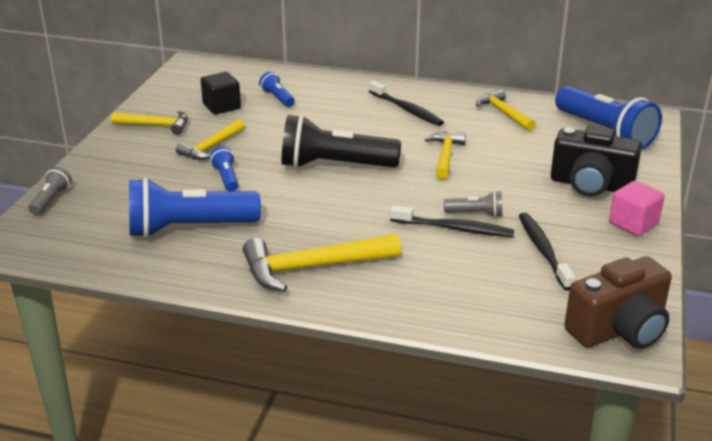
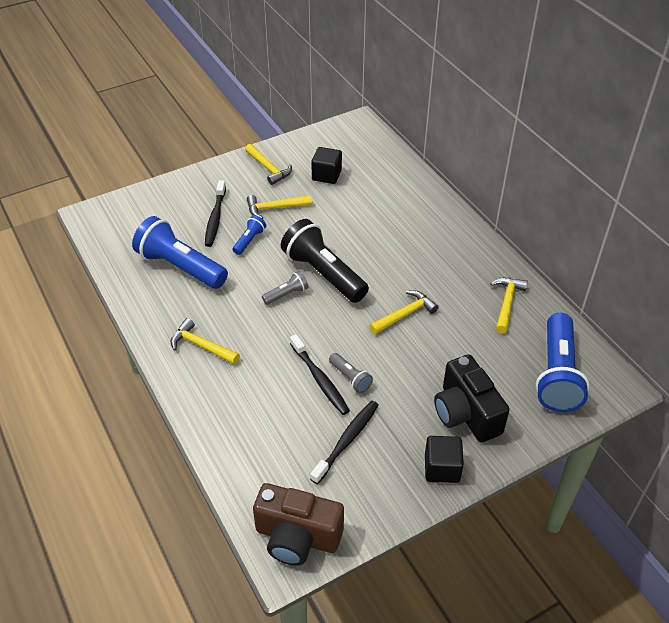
camera: 45 degrees right, 15 degrees up
grey flashlight [29,167,72,215] -> grey flashlight moved to [262,271,308,305]
yellow hammer [243,234,401,292] -> yellow hammer [171,318,240,364], size x0.62
blue flashlight [259,72,294,107] -> none
black toothbrush [369,80,444,126] -> black toothbrush moved to [205,180,226,247]
pink cube [609,181,665,236] -> black cube [425,436,464,483]

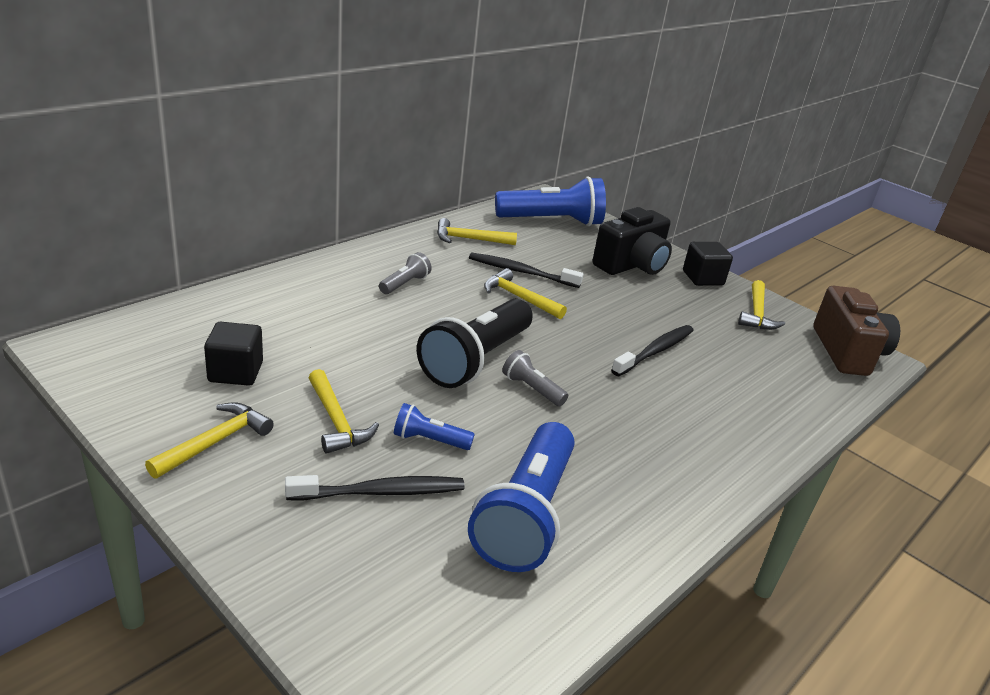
camera: 110 degrees left, 15 degrees down
yellow hammer [171,318,240,364] -> yellow hammer moved to [738,280,785,330]
black toothbrush [310,401,379,484] -> black toothbrush moved to [469,253,584,288]
grey flashlight [329,353,373,393] -> grey flashlight moved to [379,252,432,294]

